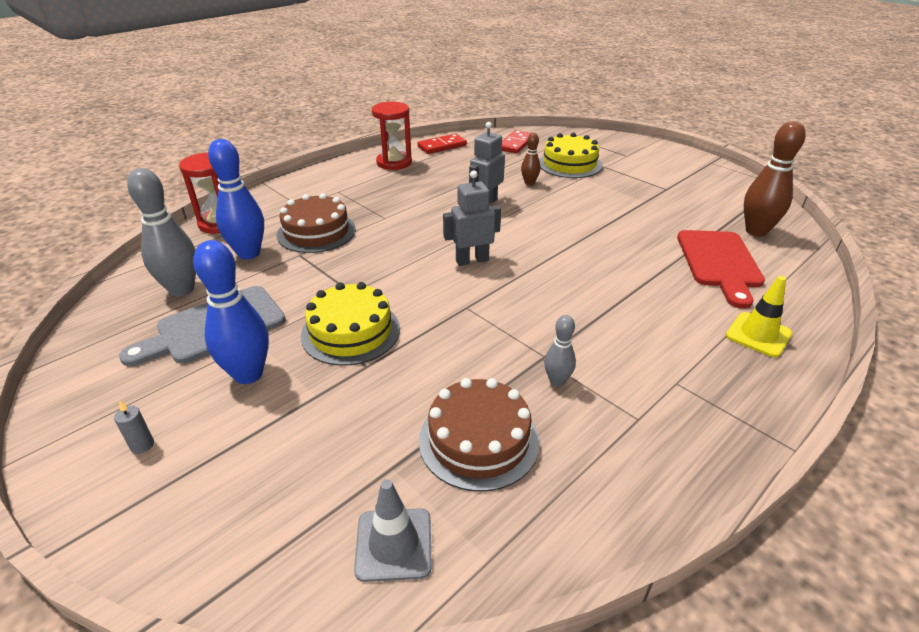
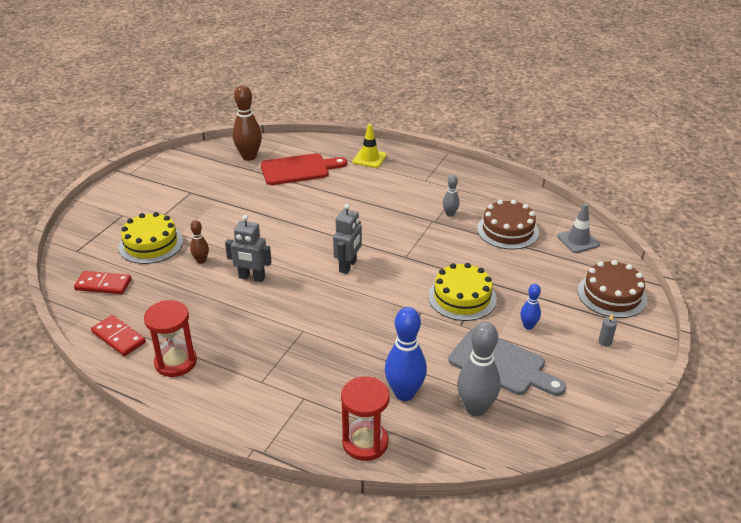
camera: 110 degrees left, 0 degrees up
blue bowling pin [193,240,269,384] -> blue bowling pin [520,284,541,330], size x0.53
brown cake [277,193,356,253] -> brown cake moved to [578,260,647,318]
grey robot [443,170,501,266] -> grey robot turned 120 degrees counterclockwise [333,204,362,274]

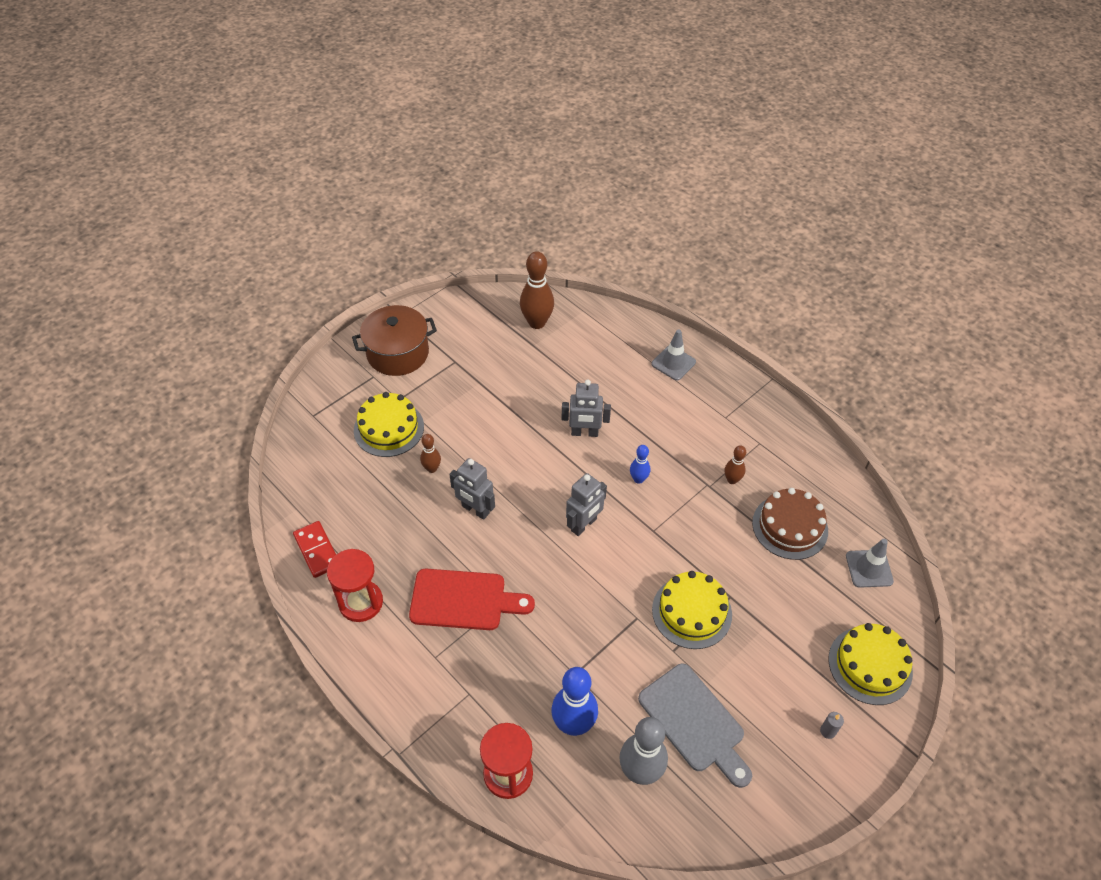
camera: 20 degrees right, 15 degrees up
red domino [74,271,131,294] -> none
red cutting board [261,153,347,185] -> red cutting board moved to [409,569,535,630]
yellow traffic cone [353,124,387,168] -> grey traffic cone [651,330,696,380]
grey bowling pin [443,175,460,217] -> brown bowling pin [725,445,746,484]
blue bowling pin [520,284,541,330] -> blue bowling pin moved to [630,445,650,484]
brown cake [578,260,647,318] -> yellow cake [829,623,913,705]
none -> brown pot [352,305,437,376]
none -> grey robot [561,380,611,437]

